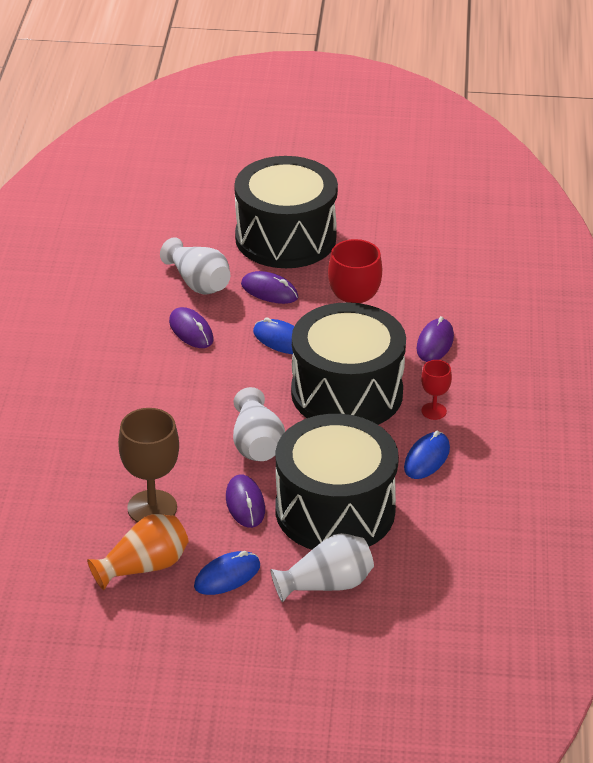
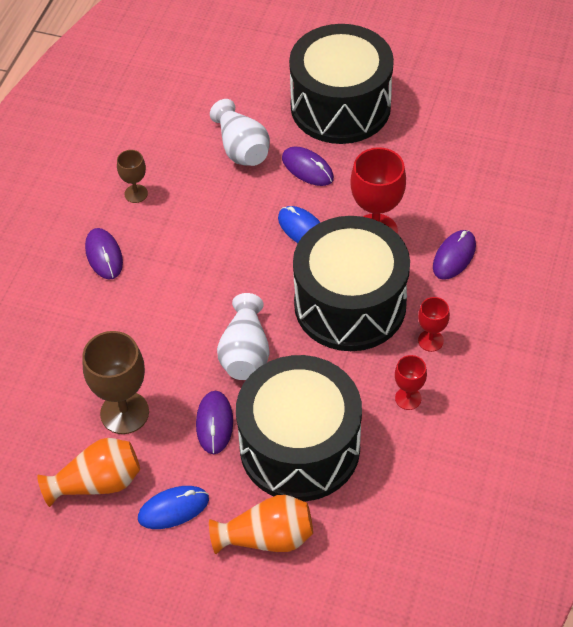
camera: 15 degrees right, 15 degrees up
purple mouse [169,307,214,348] -> purple mouse moved to [85,228,123,279]
white vase [270,533,374,602] -> orange vase [209,495,313,554]
blue mouse [404,431,450,479] -> red goblet [395,355,427,410]
none -> brown goblet [117,150,148,203]

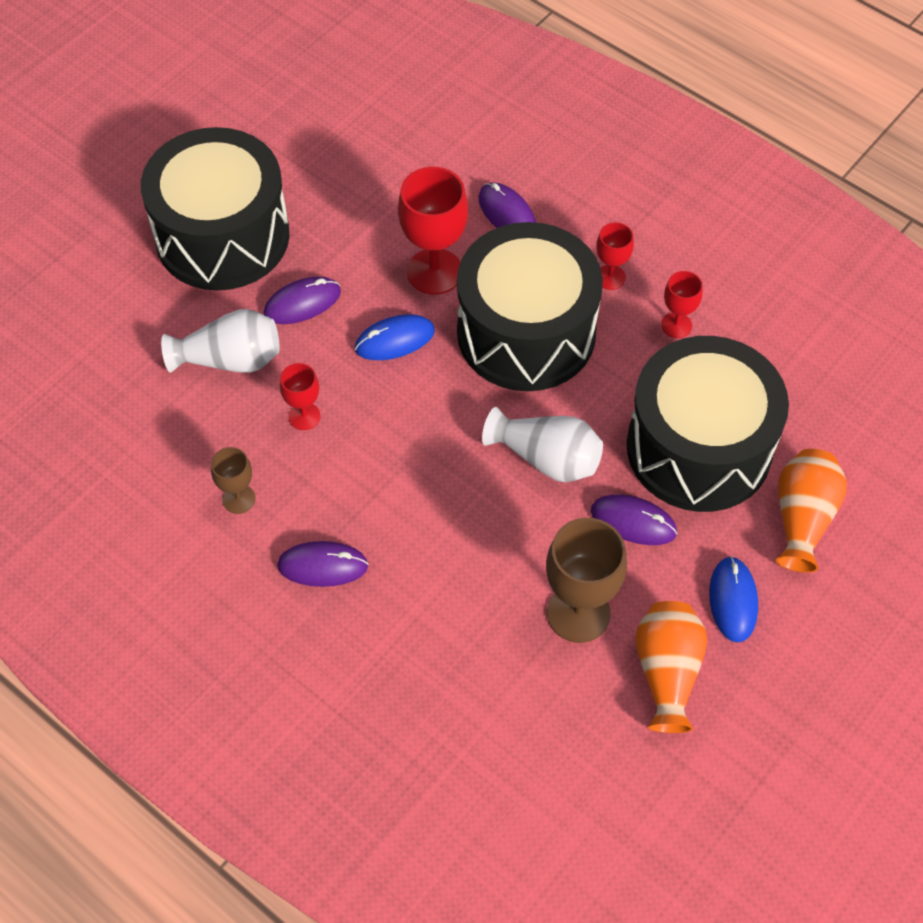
camera: 70 degrees left, 5 degrees up
none -> red goblet [280,363,321,430]

